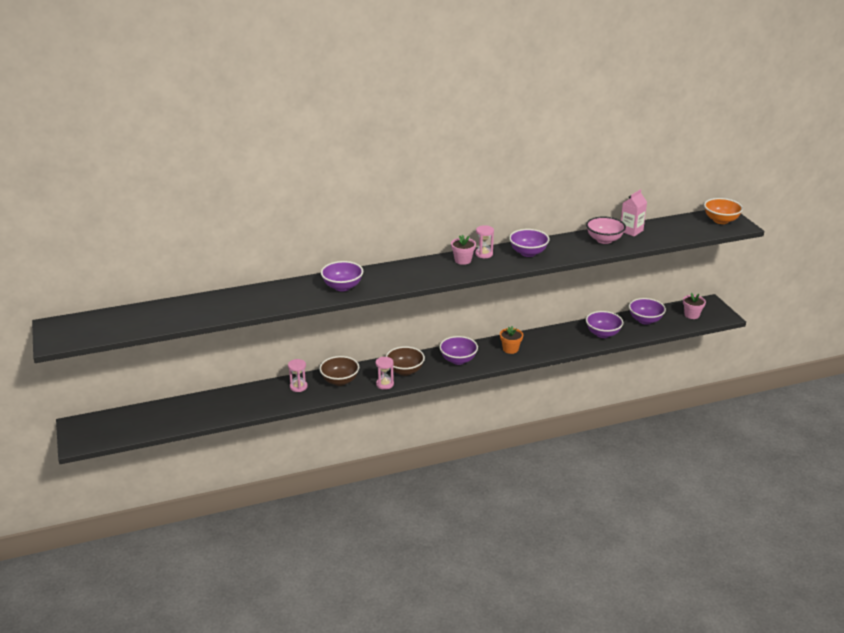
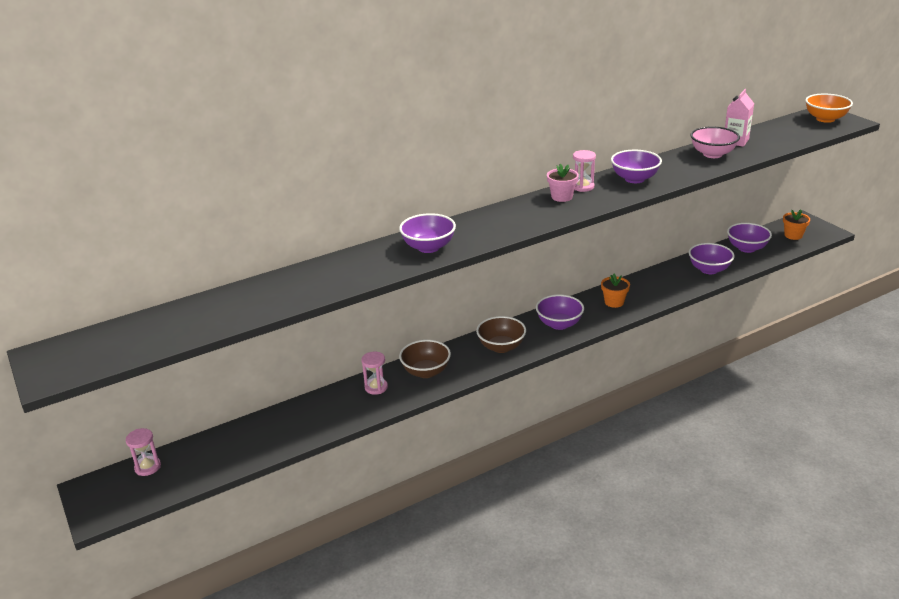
camera: 10 degrees left, 0 degrees up
pink hourglass [376,357,394,390] -> pink hourglass moved to [126,428,161,476]
pink flower pot [683,293,706,319] -> orange flower pot [783,210,810,240]

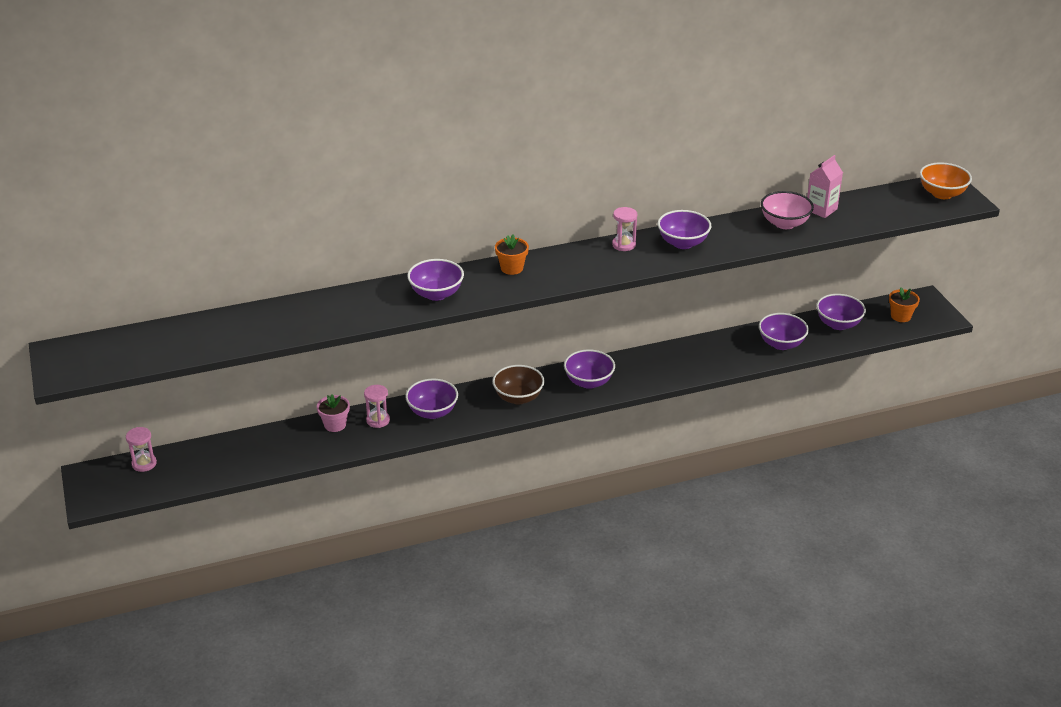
camera: 10 degrees right, 5 degrees up
brown bowl [399,340,451,378] -> purple bowl [405,379,458,419]
pink flower pot [547,164,579,202] -> pink flower pot moved to [317,394,350,432]
orange flower pot [601,274,630,308] -> orange flower pot moved to [495,235,529,275]

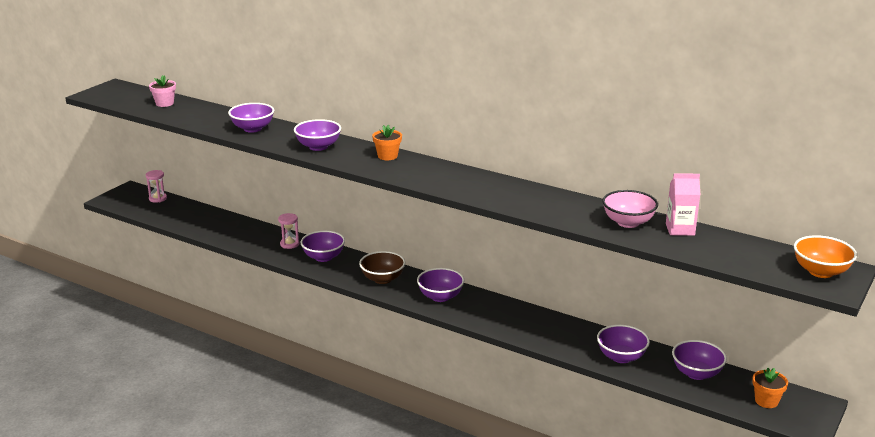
camera: 50 degrees right, 10 degrees down
pink flower pot [317,394,350,432] -> pink flower pot moved to [149,75,176,107]
pink hourglass [612,207,637,251] -> none
purple bowl [658,210,711,249] -> purple bowl moved to [228,103,274,133]

